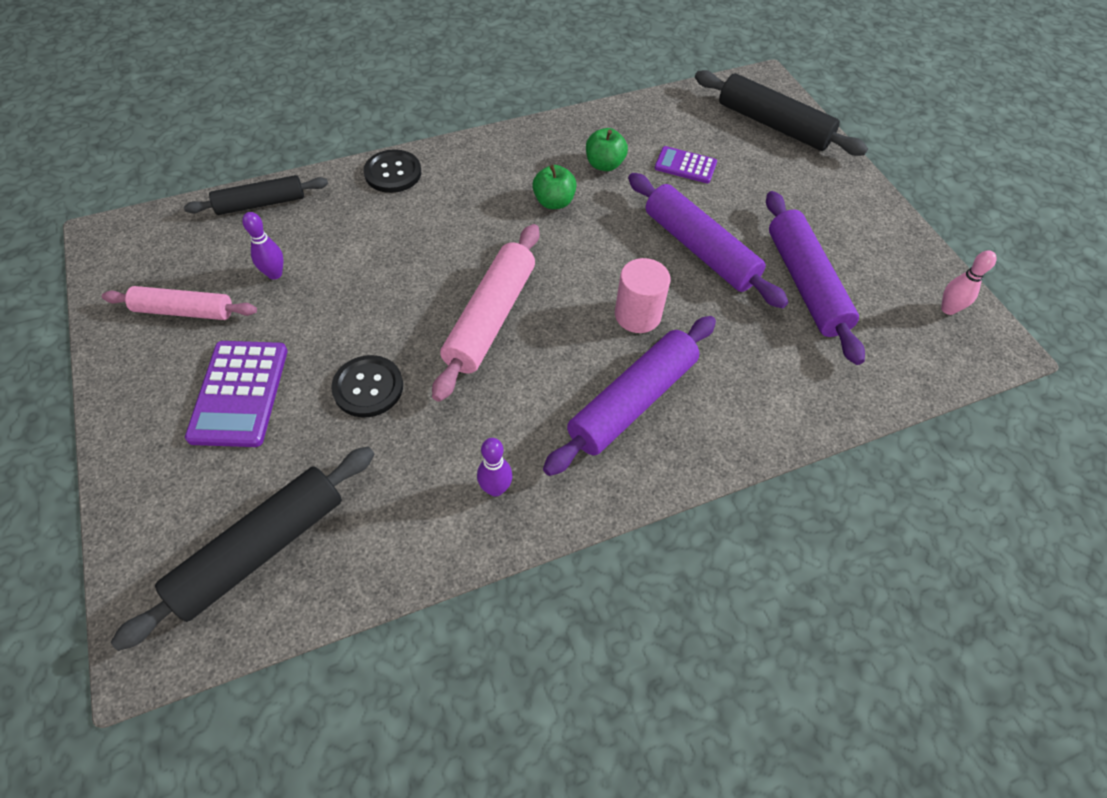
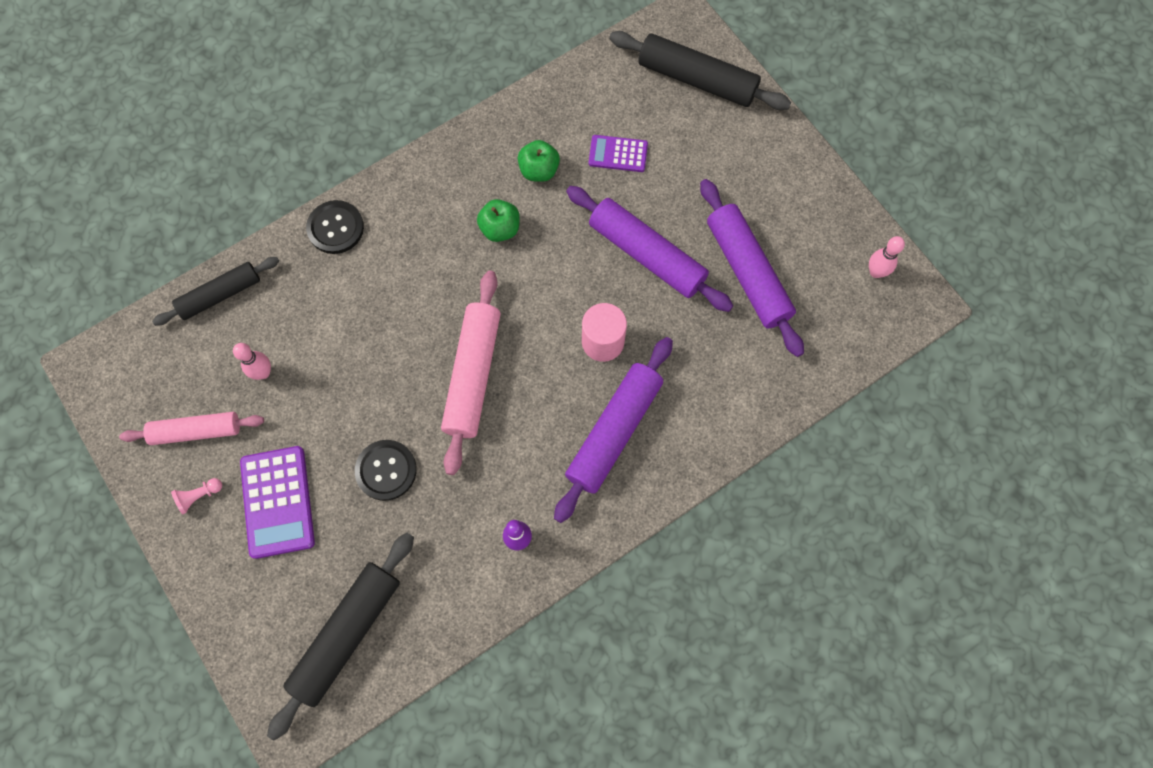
camera: 10 degrees left, 15 degrees up
purple bowling pin [242,212,284,280] -> pink bowling pin [233,343,271,380]
none -> pink pawn [171,478,222,514]

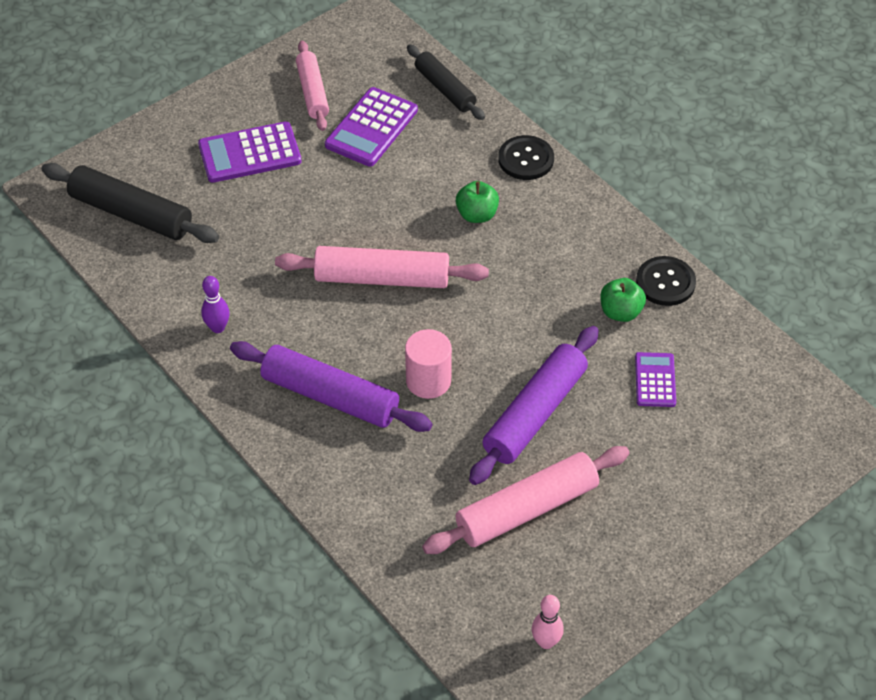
camera: 85 degrees right, 20 degrees down
pink pawn [171,478,222,514] -> none
pink bowling pin [233,343,271,380] -> purple calculator [325,87,418,167]
black button [355,440,417,501] -> black button moved to [636,256,696,306]
green apple [477,199,520,242] -> green apple moved to [456,181,499,223]
black rolling pin [609,31,791,110] -> none
purple rolling pin [700,179,804,357] -> pink rolling pin [422,446,629,554]

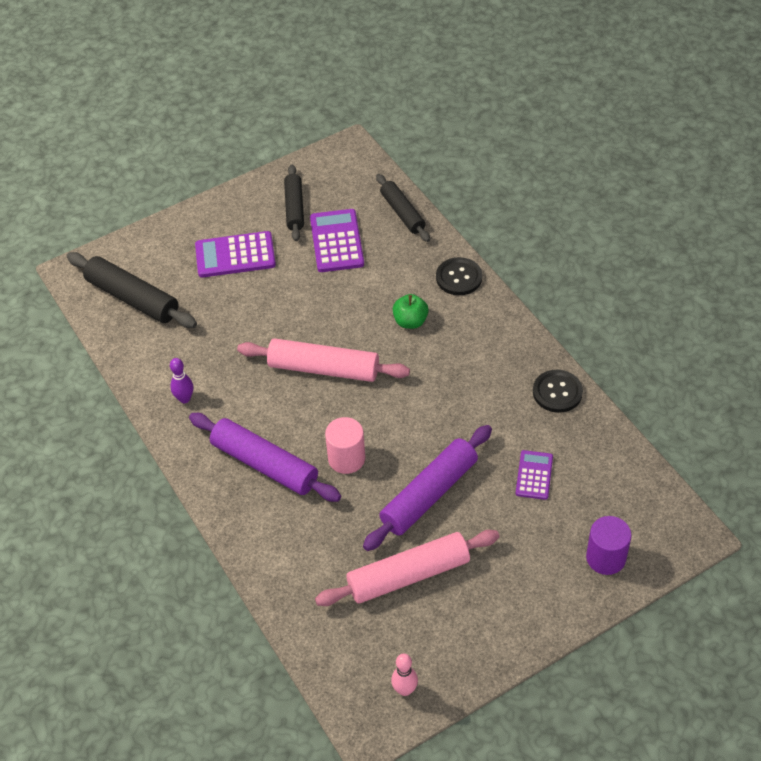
camera: 10 degrees right, 0 degrees up
pink rolling pin [296,41,329,131] -> black rolling pin [284,164,304,241]
purple calculator [325,87,418,167] -> purple calculator turned 135 degrees clockwise [310,209,364,272]
green apple [600,278,646,322] -> none
none -> purple cylinder [586,516,631,575]

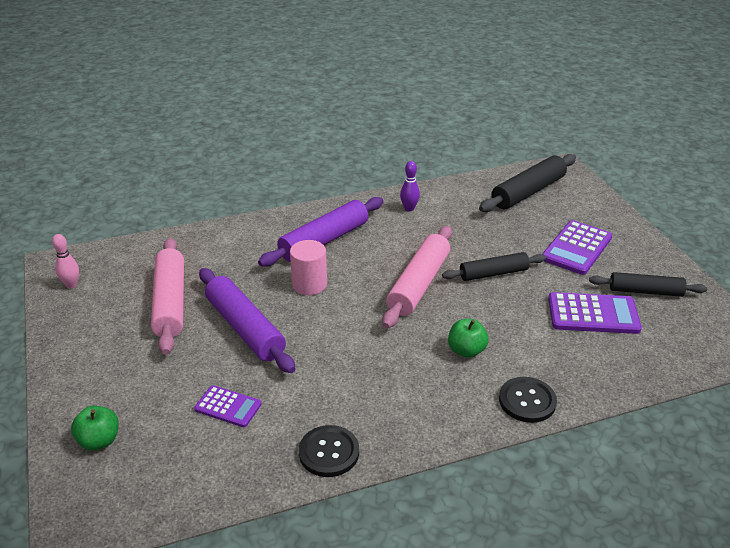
camera: 100 degrees right, 15 degrees down
purple calculator [195,231,276,278] -> purple calculator turned 150 degrees counterclockwise [542,220,612,275]
black rolling pin [376,174,430,242] -> black rolling pin moved to [442,252,546,281]
purple cylinder [586,516,631,575] -> green apple [71,406,118,450]

